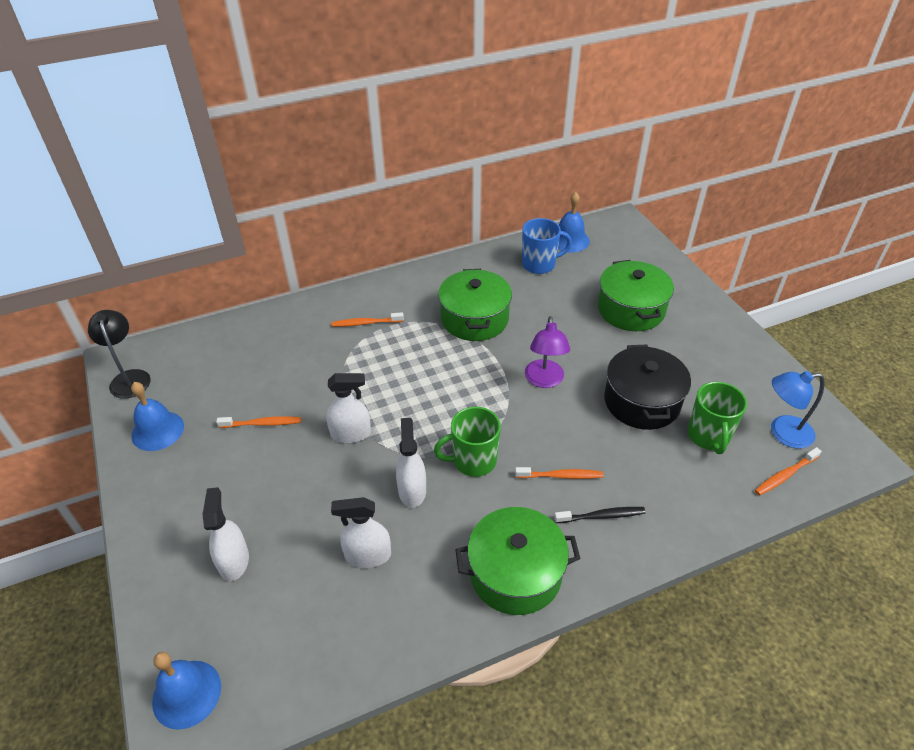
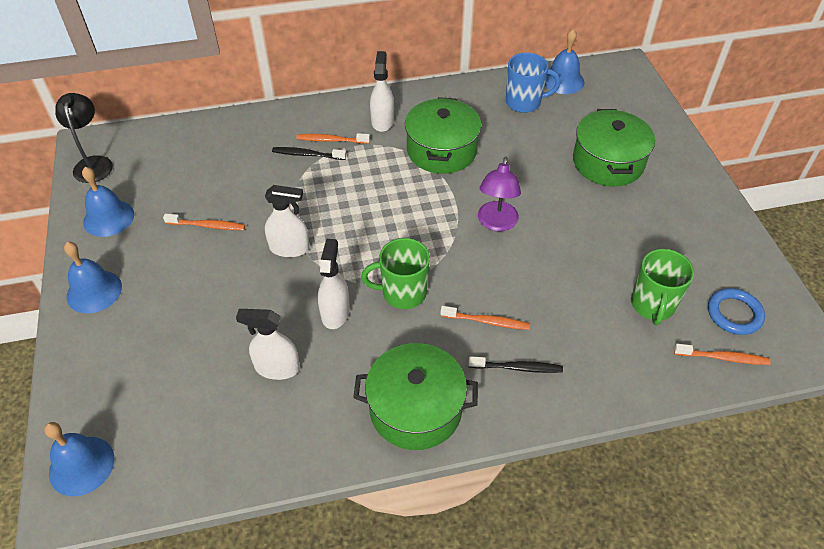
camera: 10 degrees right, 5 degrees up
white spray bottle [203,487,249,581] -> white spray bottle moved to [370,51,394,132]
black pot [604,345,691,430] -> none
orange toothbrush [755,447,822,496] -> orange toothbrush turned 150 degrees counterclockwise [674,344,771,365]
blue lamp [771,371,825,448] -> blue ring [708,288,765,335]
none -> blue bell [64,242,122,313]
none -> black toothbrush [272,147,346,160]

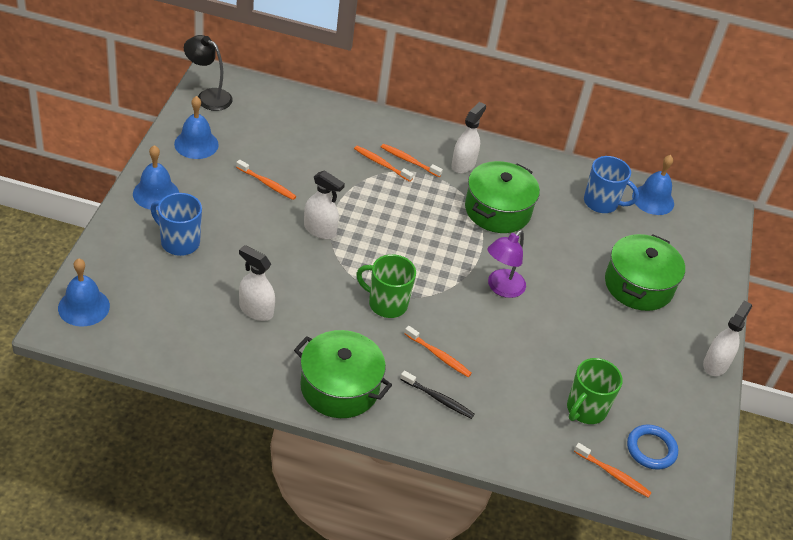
camera: 20 degrees right, 5 degrees down
black lamp [55,93,113,183] -> black lamp turned 75 degrees counterclockwise [184,35,233,111]
black toothbrush [272,147,346,160] -> orange toothbrush [354,146,414,182]
white spray bottle [318,239,350,329] -> white spray bottle moved to [703,300,752,376]
none -> blue mug [151,193,202,256]

